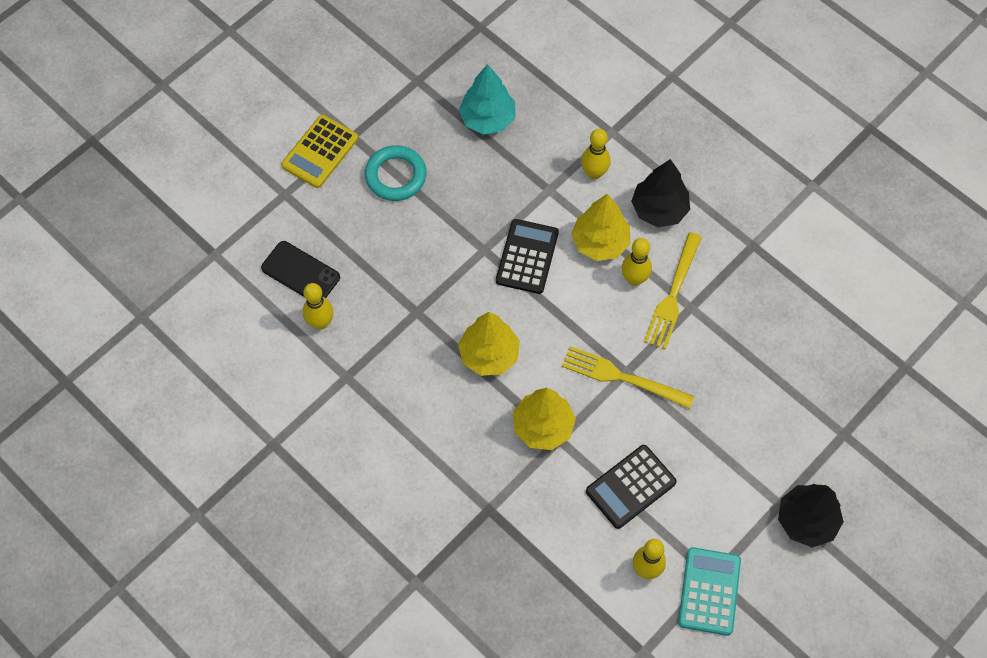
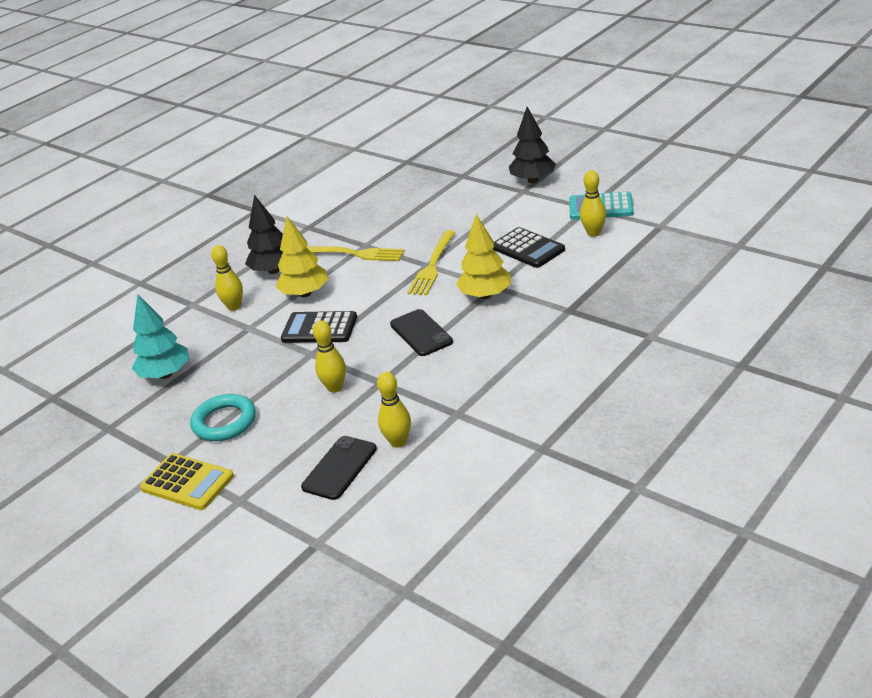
camera: 90 degrees left, 30 degrees down
yellow tree [458,312,520,376] -> black phone [390,309,453,356]
yellow bowling pin [622,238,652,286] -> yellow bowling pin moved to [313,320,346,393]

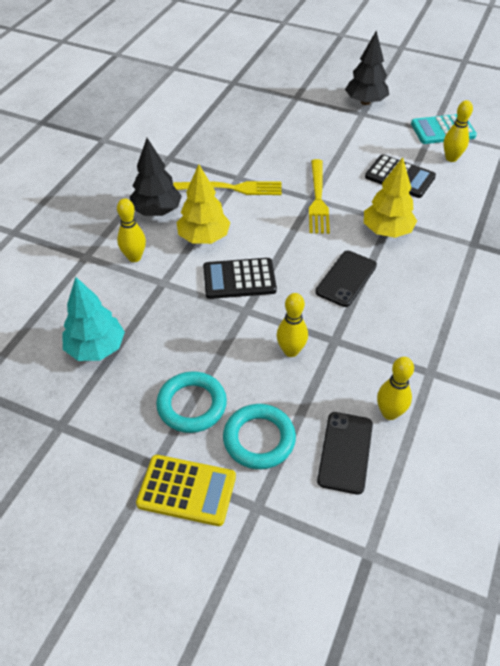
camera: 20 degrees left, 15 degrees up
black phone [390,309,453,356] -> black phone turned 75 degrees clockwise [315,251,377,307]
none -> turquoise ring [223,404,296,469]

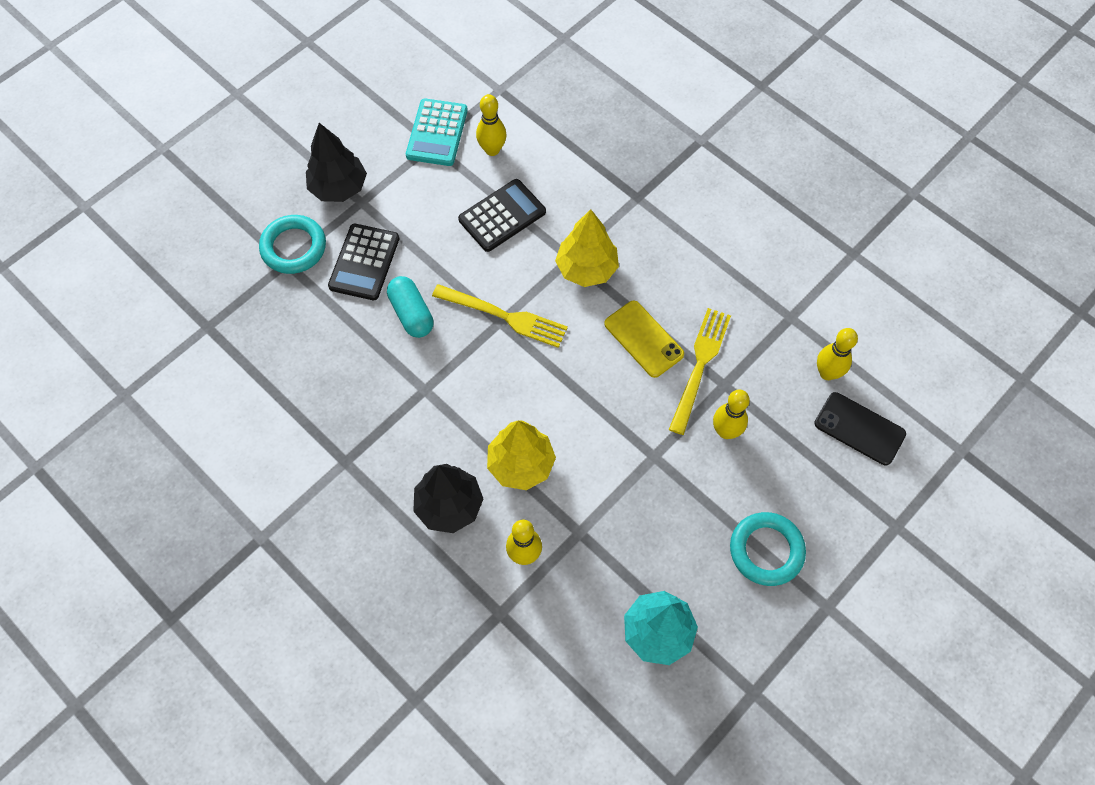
camera: 70 degrees left, 15 degrees up
yellow calculator [136,455,236,526] -> none
yellow fork [173,181,282,195] -> yellow fork moved to [669,308,731,435]
black calculator [203,258,277,299] -> black calculator moved to [328,224,399,300]
turquoise ring [223,404,296,469] -> turquoise ring moved to [259,215,326,274]
black phone [315,251,377,307] -> yellow phone [604,301,684,378]
none -> turquoise capsule [387,276,434,338]

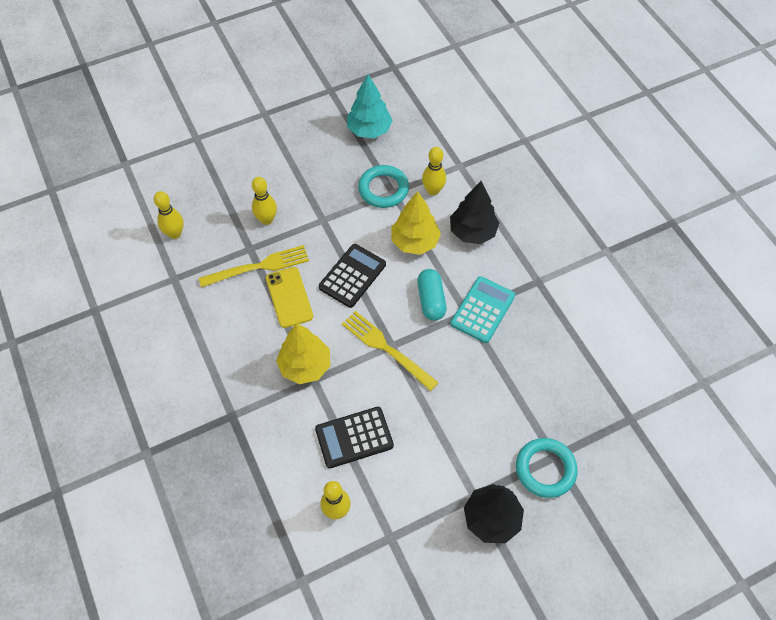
camera: 160 degrees left, 5 degrees down
black calculator [328,224,399,300] -> black calculator moved to [319,244,386,308]
turquoise capsule [387,276,434,338] -> turquoise capsule moved to [417,269,447,321]
turquoise calculator [406,98,468,166] -> turquoise calculator moved to [450,276,515,343]
yellow fork [669,308,731,435] -> yellow fork turned 150 degrees counterclockwise [199,245,309,288]
turquoise ring [730,512,806,586] -> turquoise ring moved to [358,165,409,208]
black phone [814,392,906,465] -> none

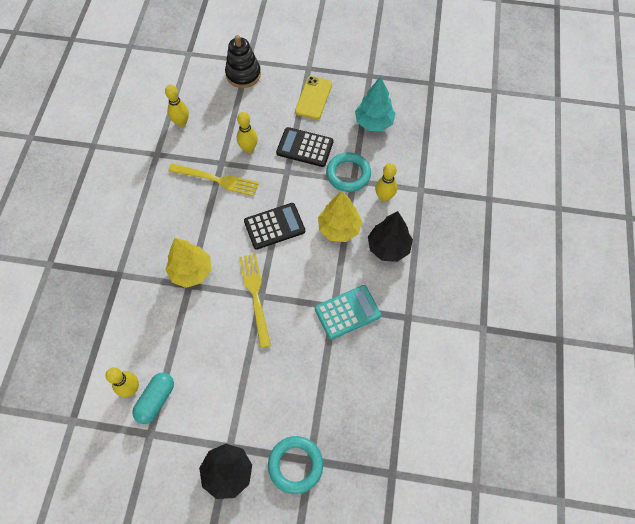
camera: 35 degrees right, 5 degrees up
yellow phone [266,267,313,328] -> yellow phone moved to [295,76,332,120]
black calculator [315,407,394,468] -> black calculator moved to [276,127,333,167]
turquoise capsule [417,269,447,321] -> turquoise capsule moved to [132,373,174,424]
none -> black stacking toy [225,35,261,88]

